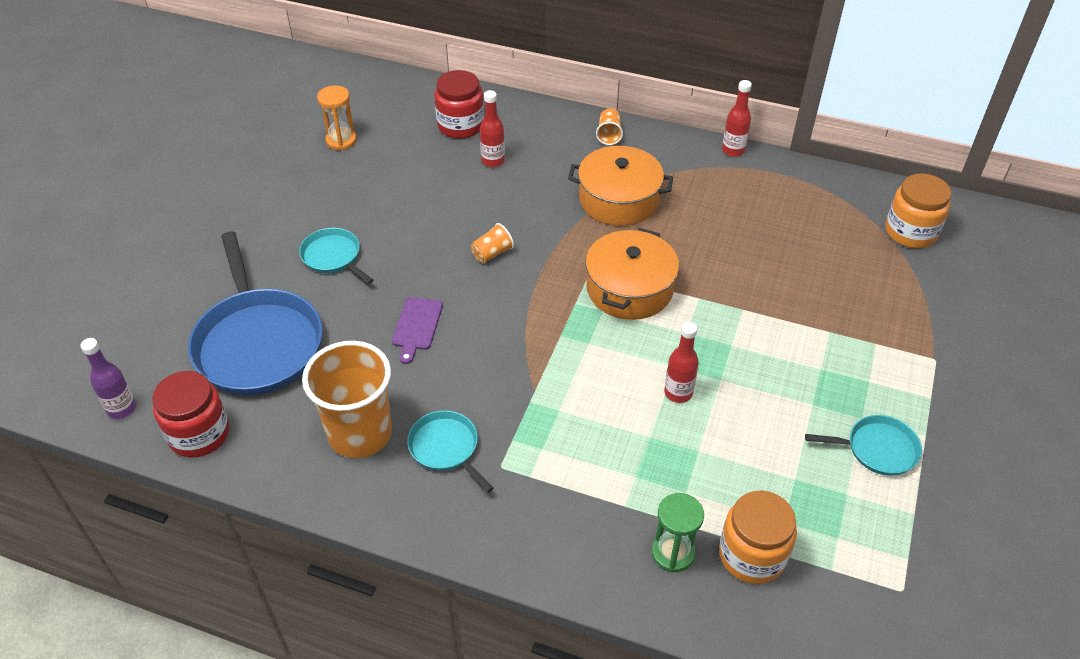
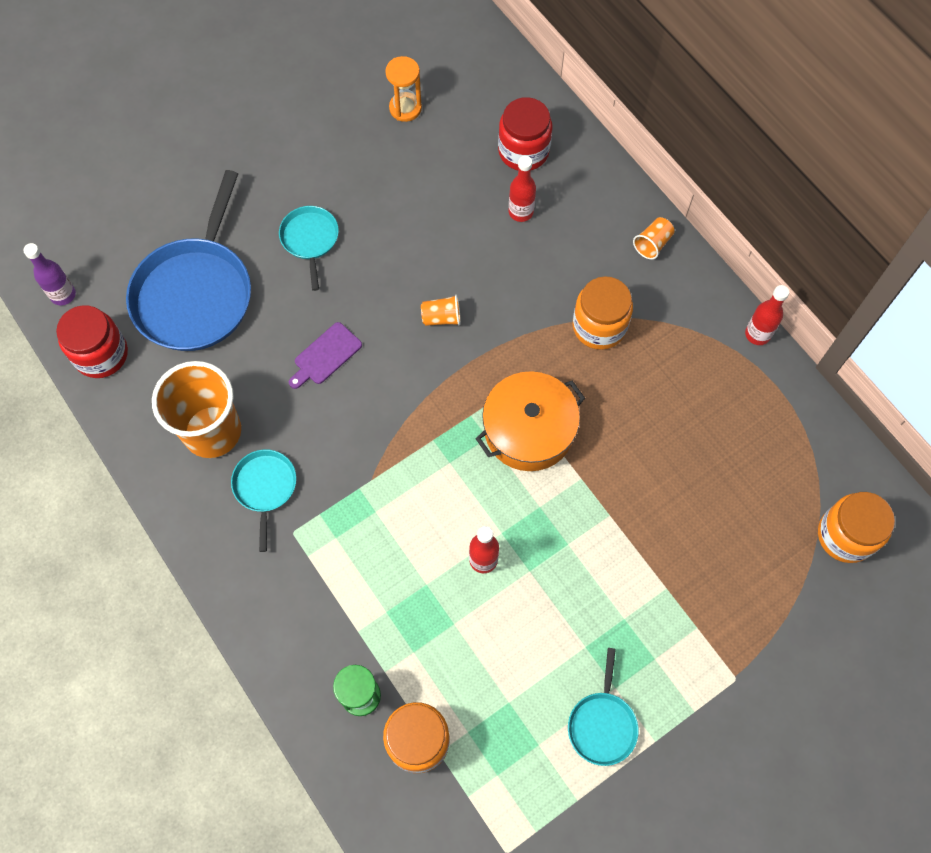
camera: 35 degrees right, 20 degrees up
orange pot [568,146,673,226] -> orange jar [573,276,633,350]
turquoise pan [805,415,922,476] -> turquoise pan turned 60 degrees clockwise [568,648,639,766]

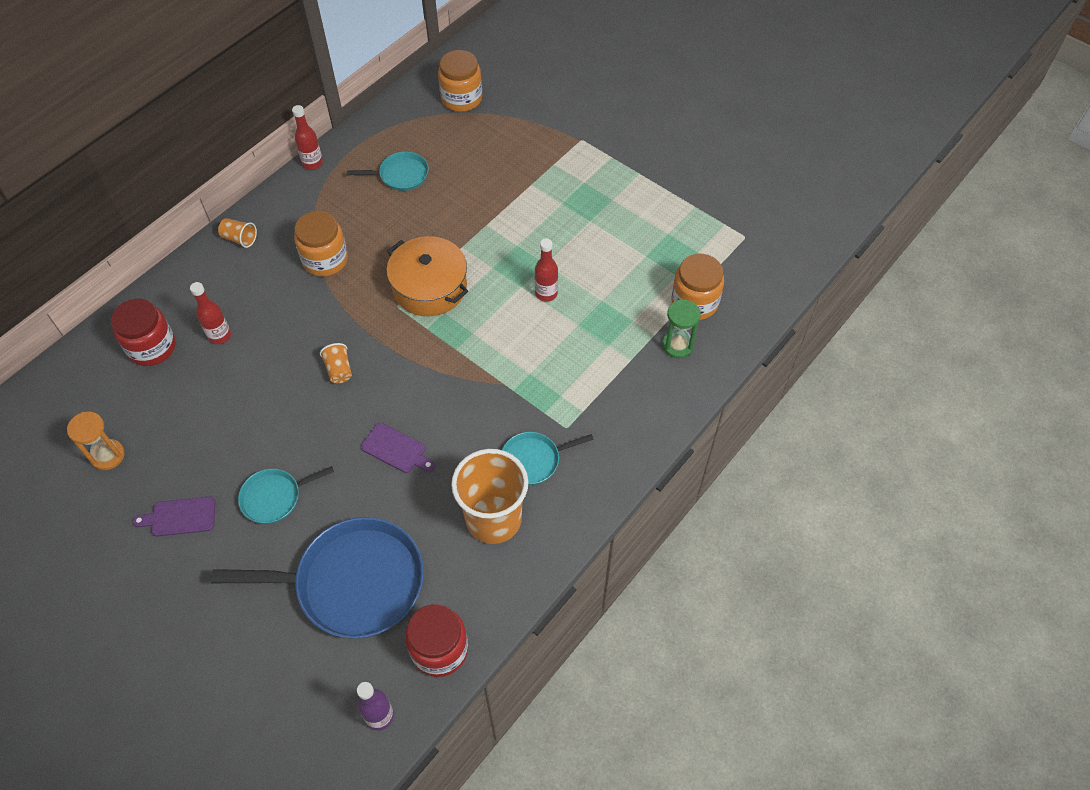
camera: 105 degrees left, 10 degrees down
turquoise pan [568,648,639,766] -> turquoise pan moved to [347,152,429,191]
none -> purple cutting board [133,497,215,536]

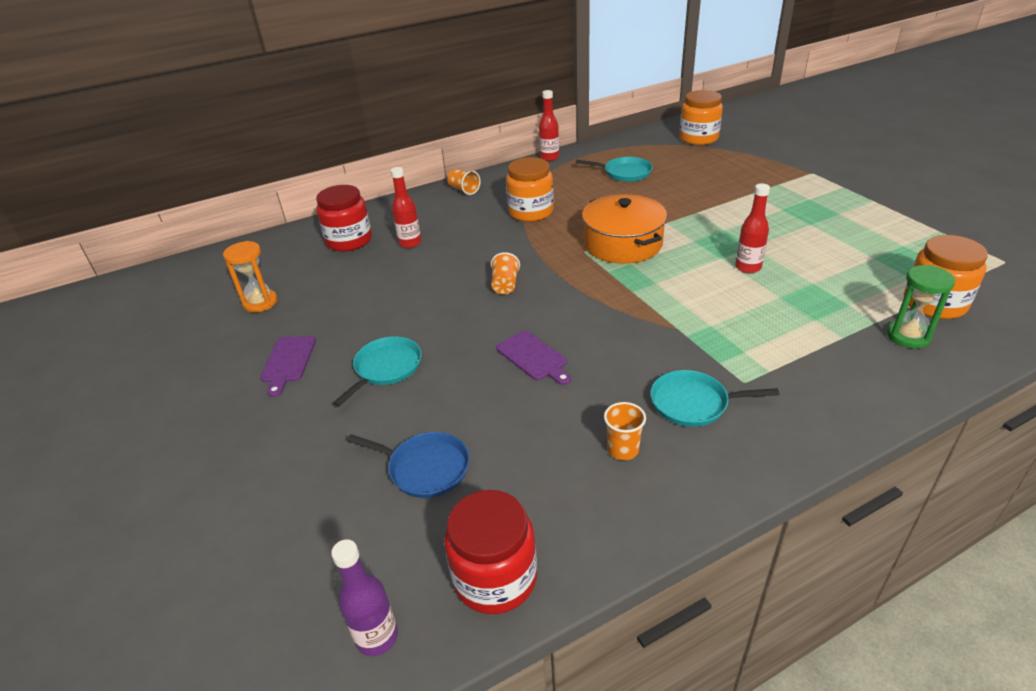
camera: 25 degrees right, 20 degrees down
purple cutting board [133,497,215,536] -> purple cutting board turned 105 degrees counterclockwise [260,336,316,397]
blue pan [211,517,424,639] -> blue pan [347,432,470,498], size x0.50
turquoise pan [238,466,334,524] -> turquoise pan turned 120 degrees clockwise [333,337,422,406]
orange cup [451,449,528,544] -> orange cup [604,402,646,460], size x0.42

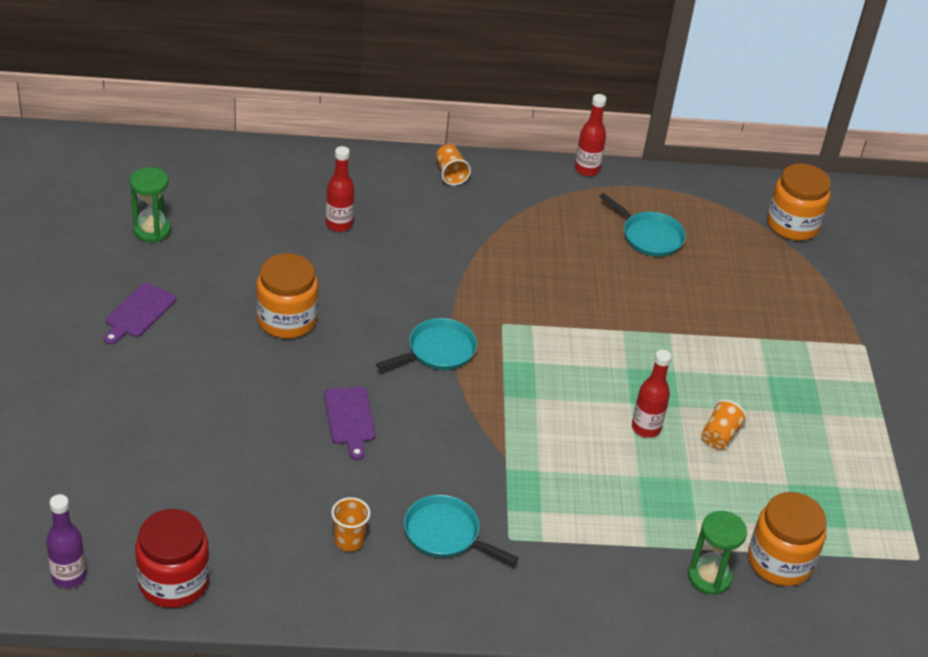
camera: 20 degrees right, 5 degrees up
orange hourglass [223,241,278,313] -> green hourglass [130,167,171,242]
red jar [316,185,372,251] -> none
turquoise pan [333,337,422,406] -> turquoise pan moved to [376,318,477,370]
blue pan [347,432,470,498] -> none
orange cup [491,252,520,294] -> orange cup moved to [701,400,747,449]
orange jar [506,157,554,222] -> orange jar moved to [256,253,318,338]
orange pot [582,194,667,264] -> none

